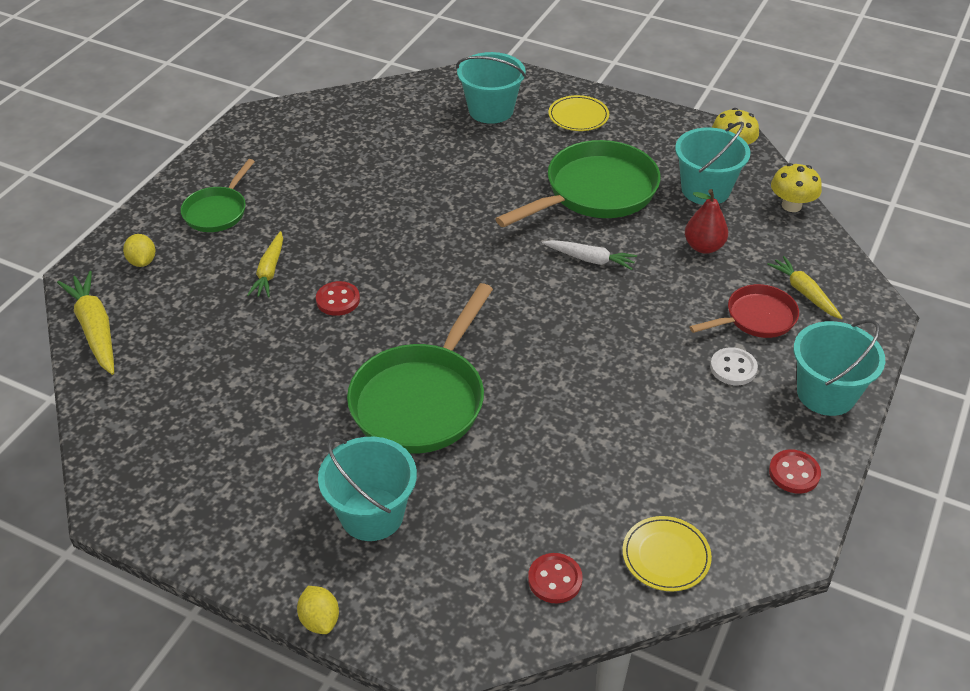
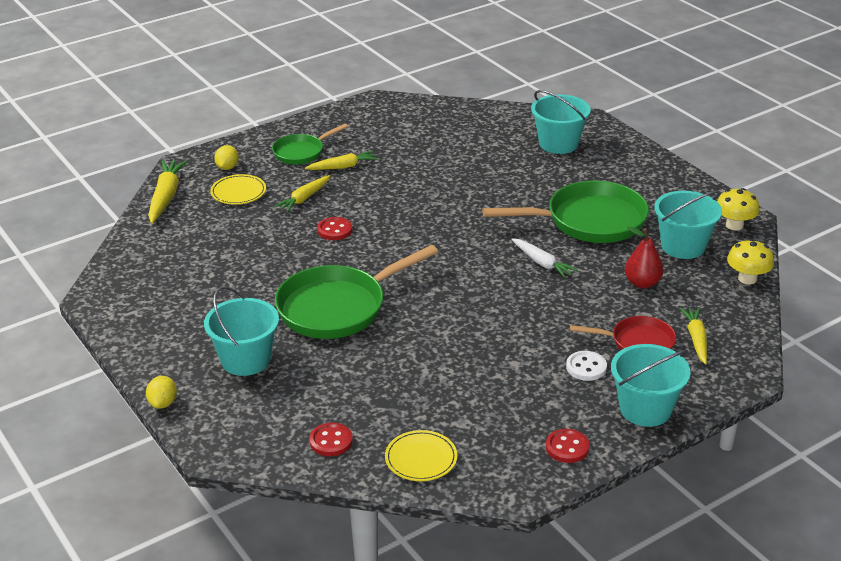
camera: 30 degrees right, 10 degrees down
yellow plate [549,95,609,131] -> yellow plate moved to [210,174,266,204]
none -> yellow carrot [305,151,378,170]

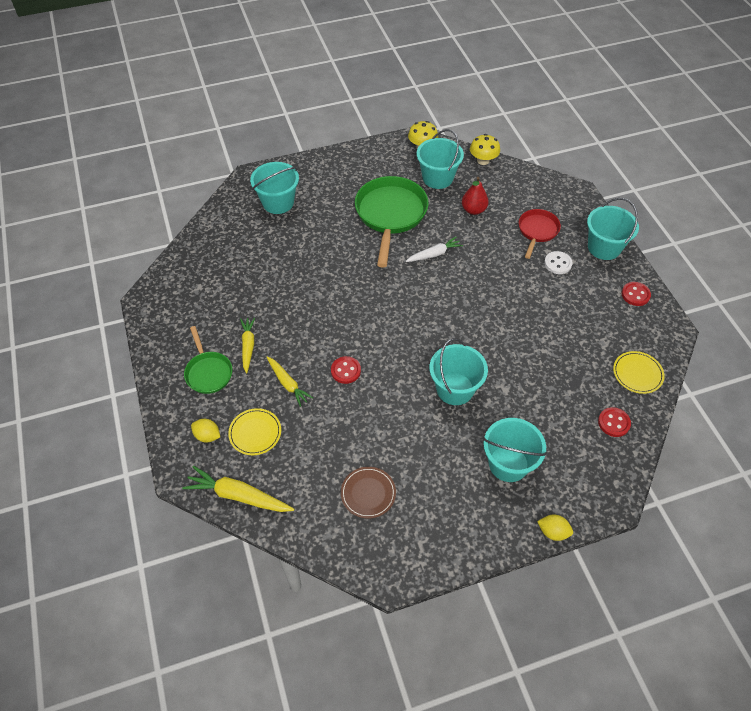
camera: 75 degrees left, 20 degrees up
green pan [275,245,438,339] -> turquoise bucket [429,338,488,405]
yellow carrot [680,308,707,365] -> none
none -> brown plate [341,467,396,519]

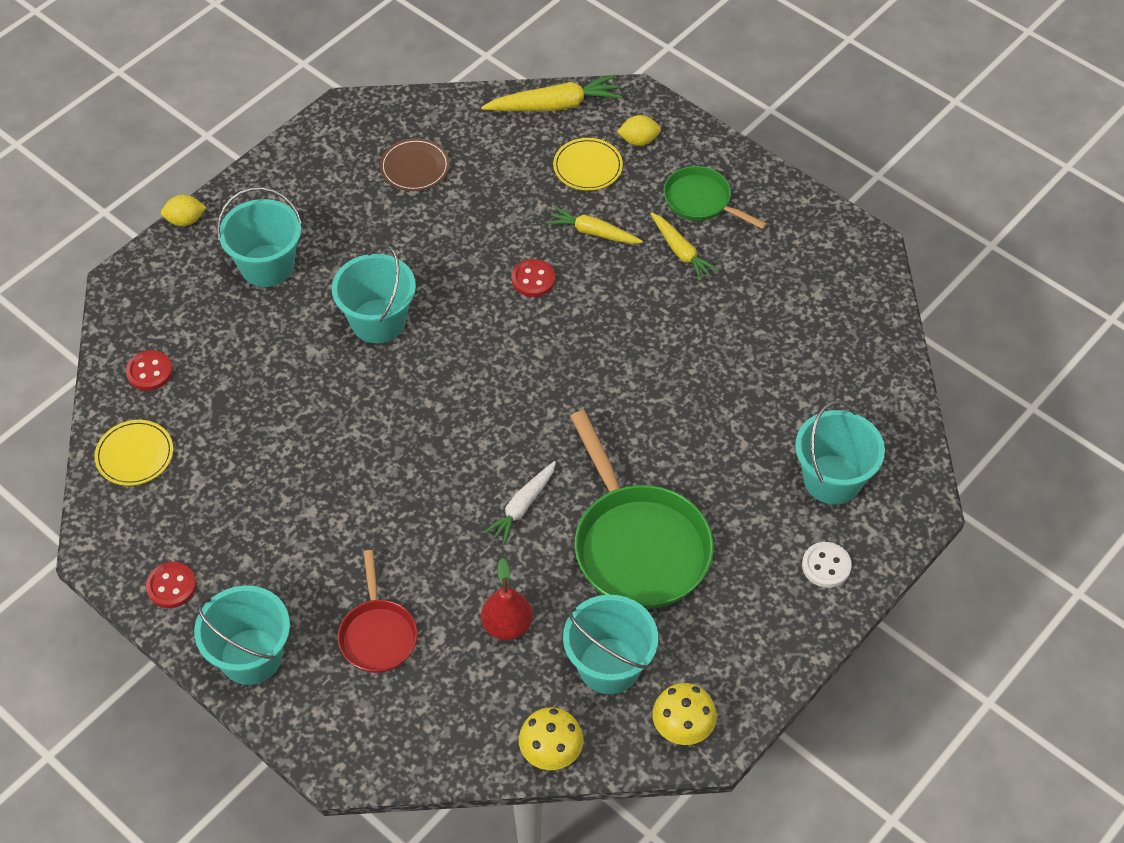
camera: 150 degrees right, 0 degrees up
white button [544,251,572,274] -> white button moved to [802,542,852,588]

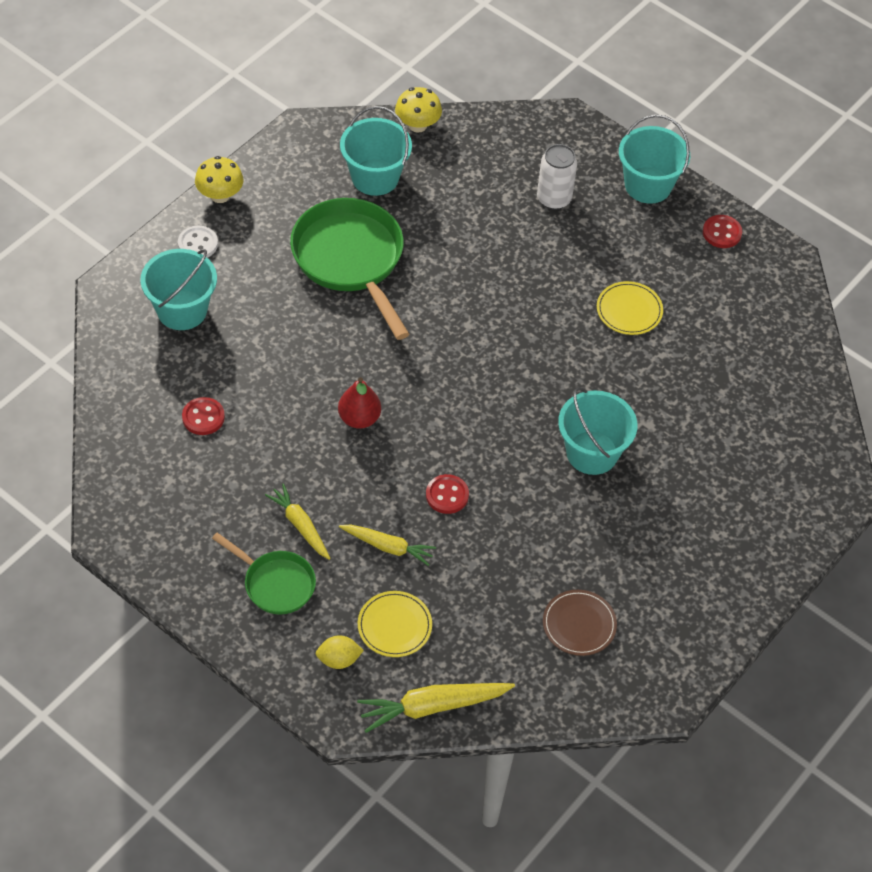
camera: 175 degrees right, 0 degrees up
yellow plate [95,420,173,486] -> yellow plate moved to [597,281,663,335]
red button [126,350,173,391] -> red button moved to [182,397,225,435]
yellow lemon [161,195,207,226] -> none
turquoise bucket [217,187,302,287] -> none
red pan [338,550,418,673] -> white can [537,144,577,210]
red pear [481,558,533,640] -> red pear moved to [338,377,381,429]
white carrot [484,461,556,545] -> none
yellow mushroom [652,683,717,745] -> yellow mushroom moved to [195,156,243,203]

